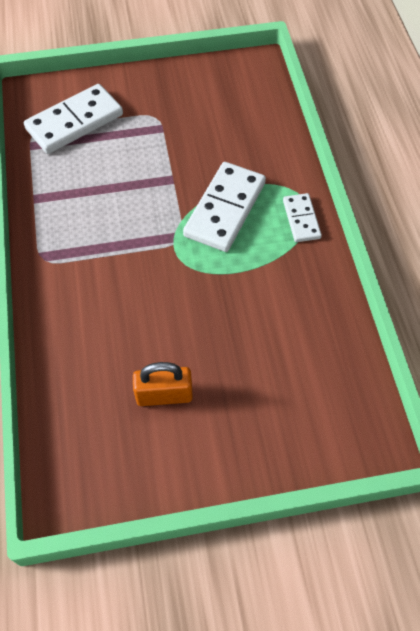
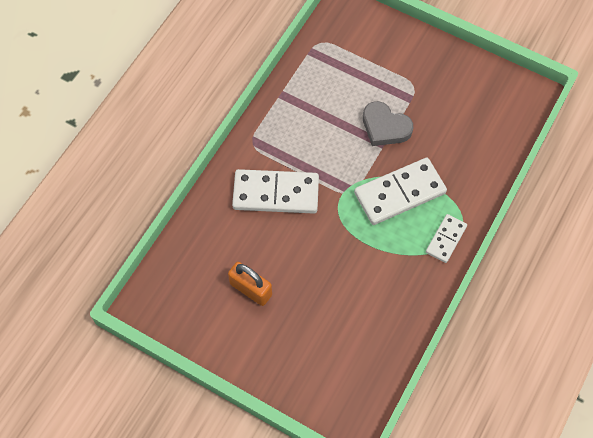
camera: 40 degrees right, 5 degrees up
white domino [24,84,123,154] -> white domino moved to [232,169,319,214]
none -> grey heart [363,101,413,146]

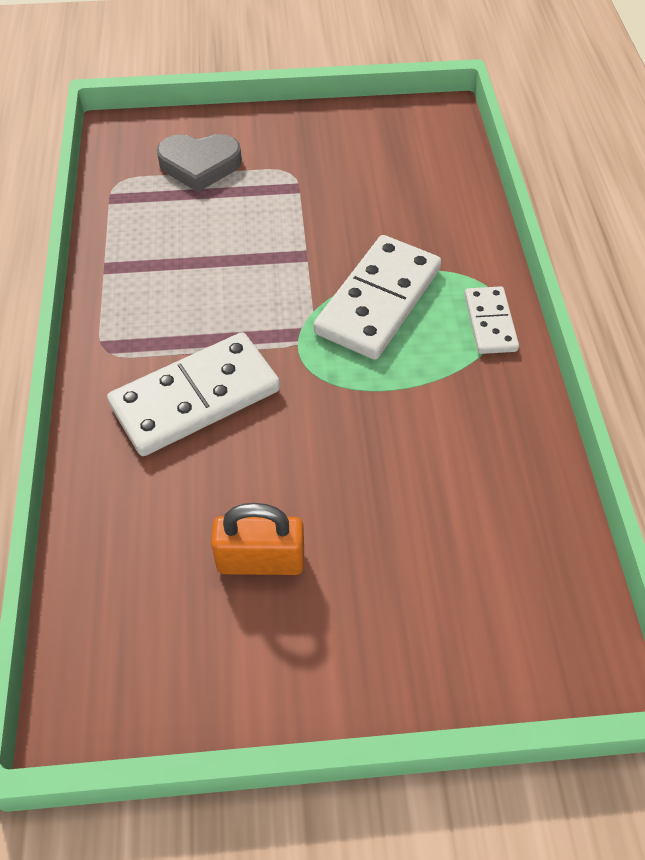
camera: 35 degrees left, 10 degrees down
grey heart [363,101,413,146] -> grey heart moved to [157,134,242,192]

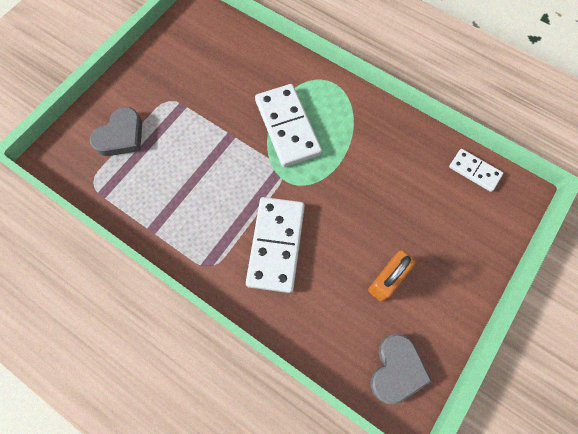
camera: 50 degrees left, 15 degrees up
white domino [464,286,519,354] -> white domino moved to [449,149,503,192]
none -> grey heart [370,334,432,405]

